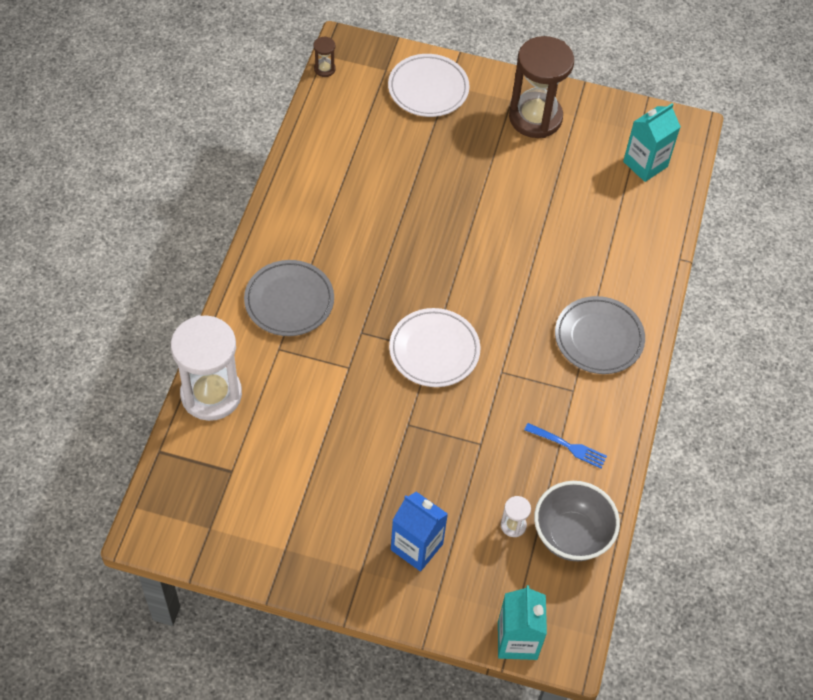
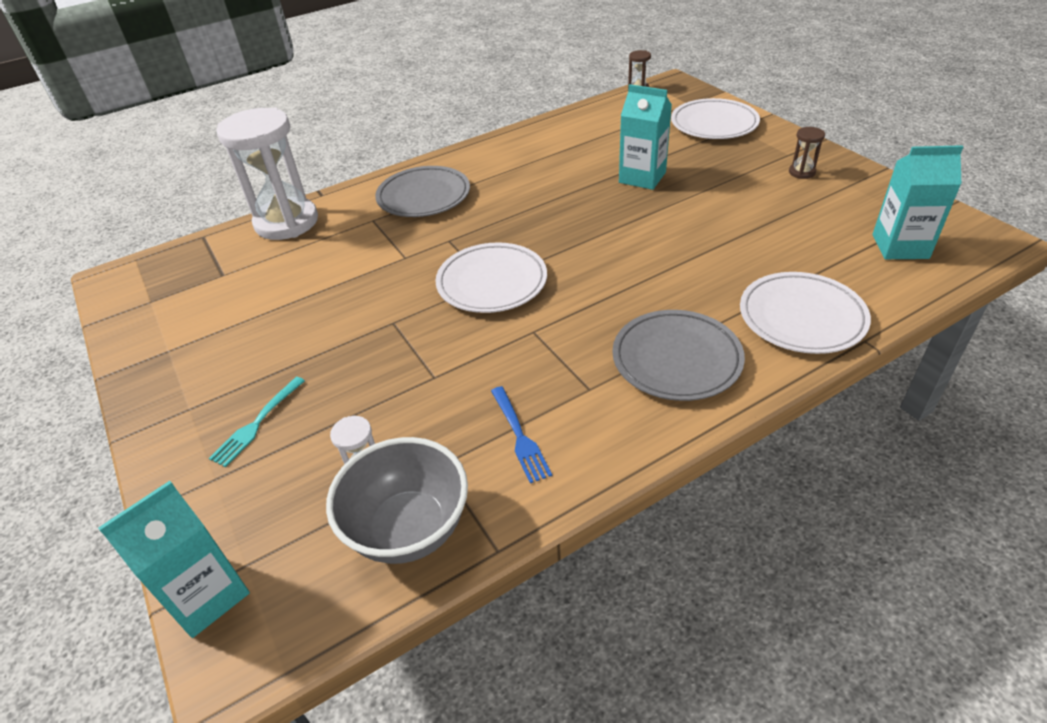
camera: 50 degrees right, 15 degrees down
blue carton [391,492,448,571] -> turquoise fork [209,377,305,467]
brown hourglass [509,36,574,138] -> brown hourglass [789,127,825,179], size x0.41
none -> turquoise carton [619,84,672,190]
none -> white plate [740,272,871,354]

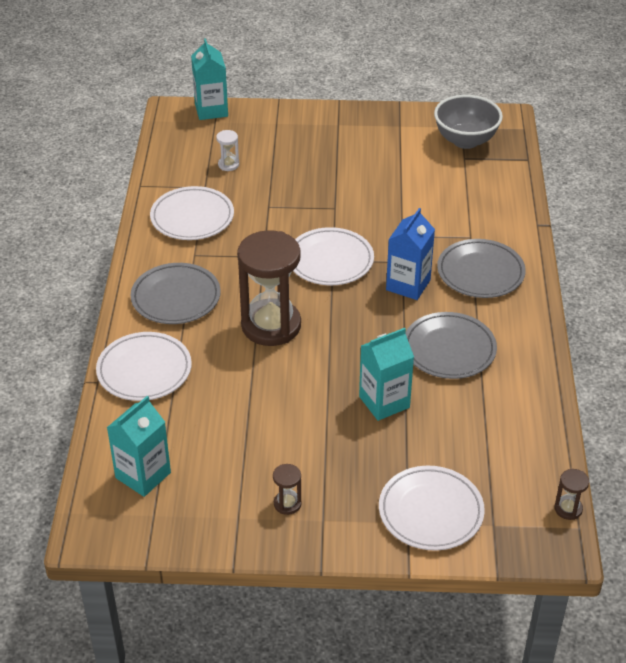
camera: 120 degrees right, 0 degrees up
turquoise fork [209,377,305,467] -> none
white hourglass [216,108,318,240] -> none
grey bowl [326,437,468,564] -> grey bowl moved to [434,95,503,149]
blue fork [491,386,552,483] -> white plate [150,186,234,240]
none -> brown hourglass [237,230,301,346]
none -> blue carton [386,208,435,300]
none -> grey plate [405,312,497,379]

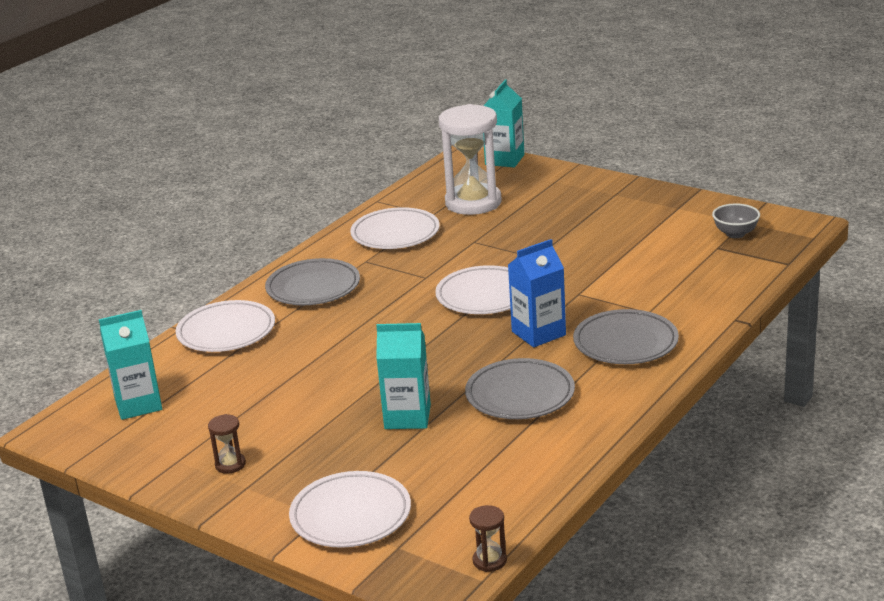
camera: 35 degrees right, 15 degrees down
white hourglass [216,130,239,171] -> white hourglass [439,104,502,215], size x2.46
brown hourglass [237,230,301,346] -> none
grey bowl [434,95,503,149] -> grey bowl [712,203,760,238], size x0.59

